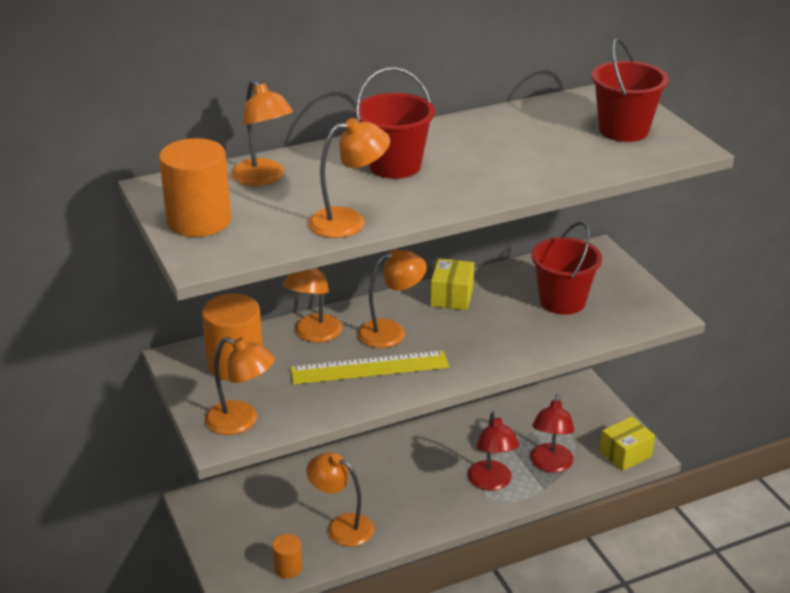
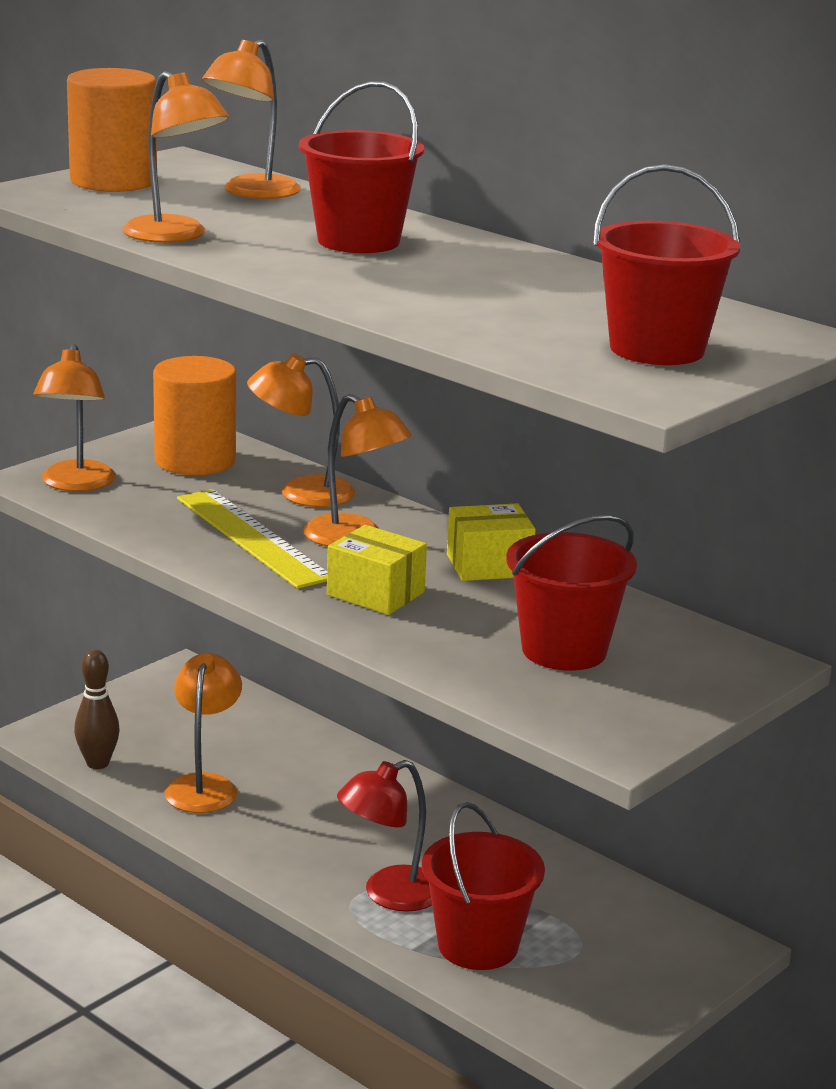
camera: 65 degrees right, 10 degrees down
orange cylinder [272,534,302,578] -> brown bowling pin [74,649,120,769]
red lamp [530,394,575,473] -> red bucket [422,802,545,970]
yellow box [599,416,655,471] -> yellow box moved to [327,525,427,615]

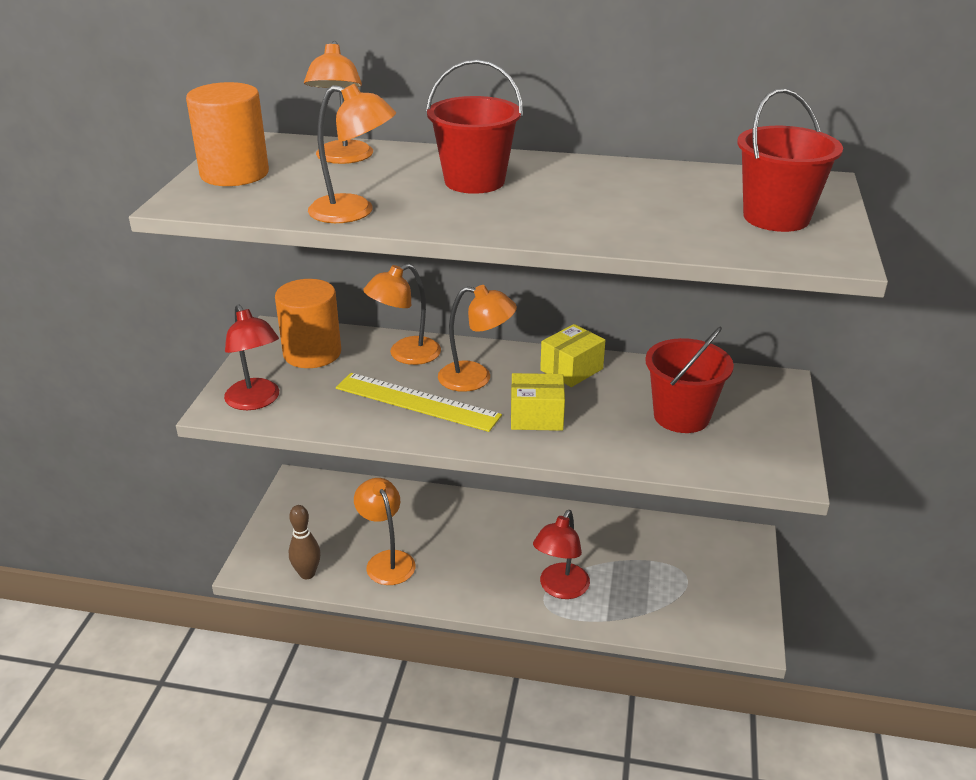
camera: 30 degrees left, 10 degrees up
orange lamp [33,344,116,491] -> red lamp [224,304,279,410]
red bucket [422,802,545,970] -> none

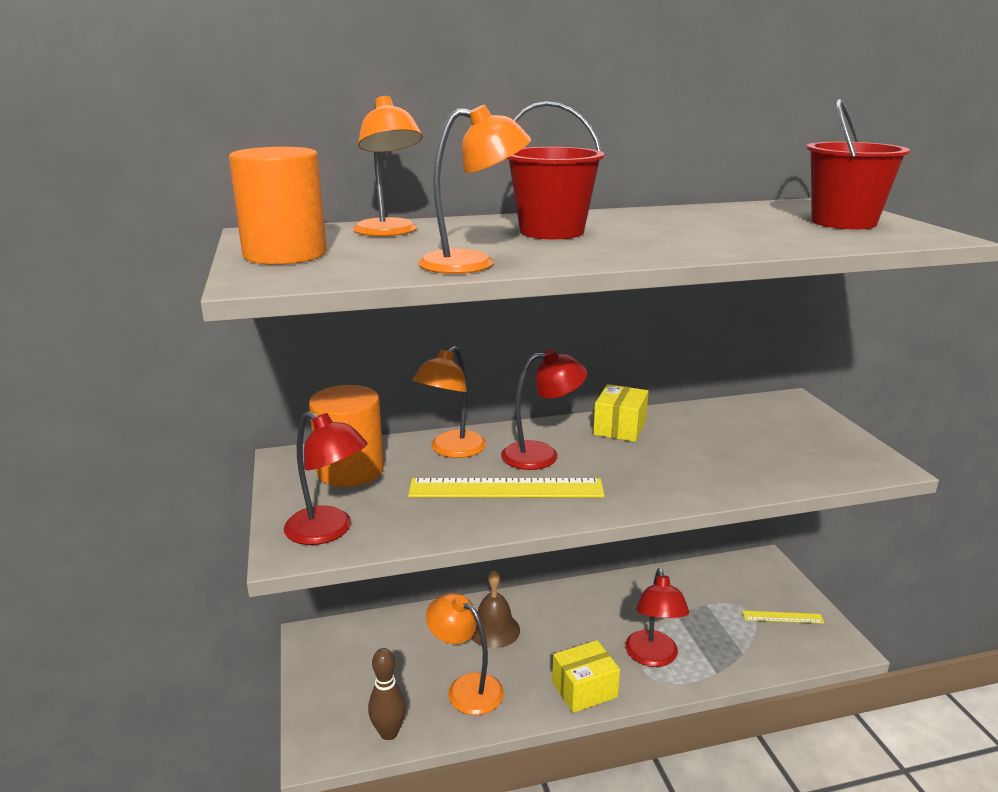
camera: 25 degrees left, 10 degrees down
orange lamp [438,285,517,392] -> red lamp [501,349,587,470]
yellow box [511,373,565,431] -> yellow box moved to [552,640,620,713]
red bucket [645,327,734,433] -> none
none -> brown bell [471,570,520,648]
none -> yellow ruler [742,611,824,624]

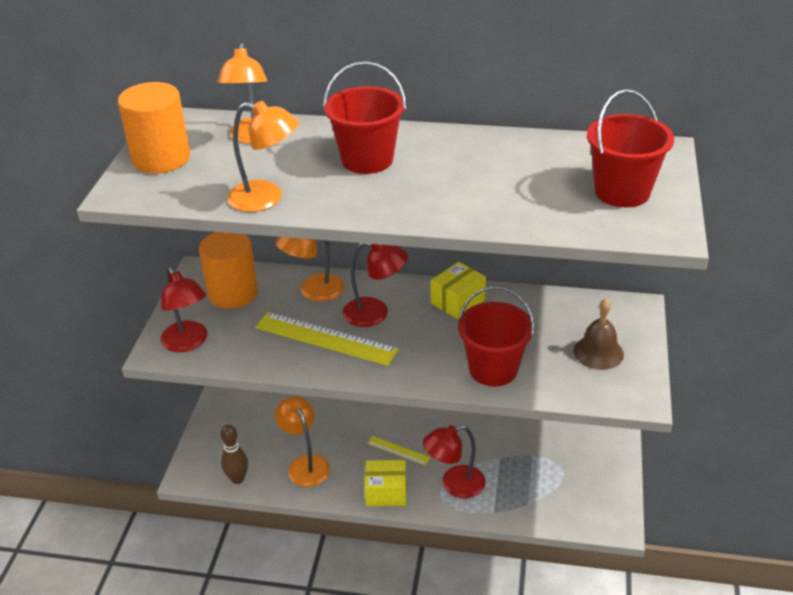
camera: 25 degrees right, 15 degrees up
brown bell [471,570,520,648] -> brown bell moved to [574,299,624,370]
red lamp [625,568,690,667] -> red lamp turned 45 degrees clockwise [423,425,485,498]
yellow ruler [742,611,824,624] -> yellow ruler moved to [367,436,430,465]
none -> red bucket [458,286,535,386]

